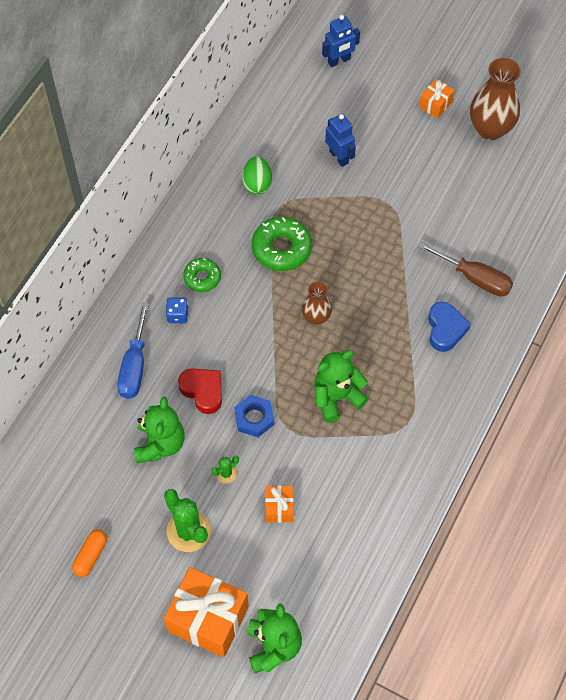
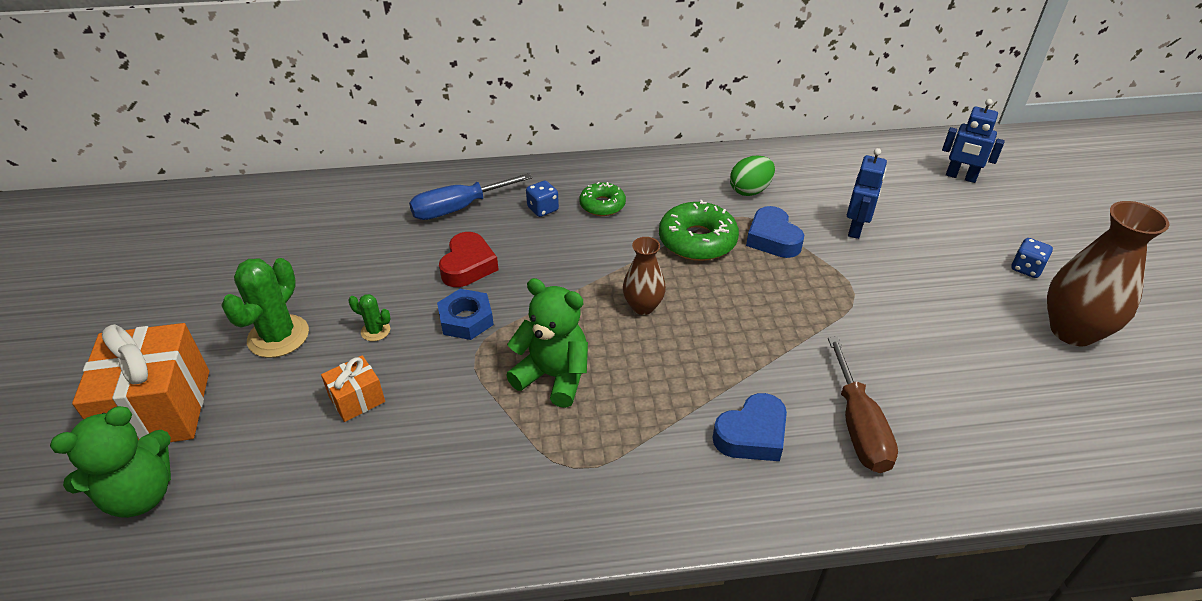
camera: 55 degrees right, 20 degrees down
orange capsule [72,529,107,577] -> none
green teddy bear [134,397,185,463] -> none
orange gift [419,79,455,119] -> blue dice [1011,238,1053,278]
none -> blue heart [746,206,804,258]

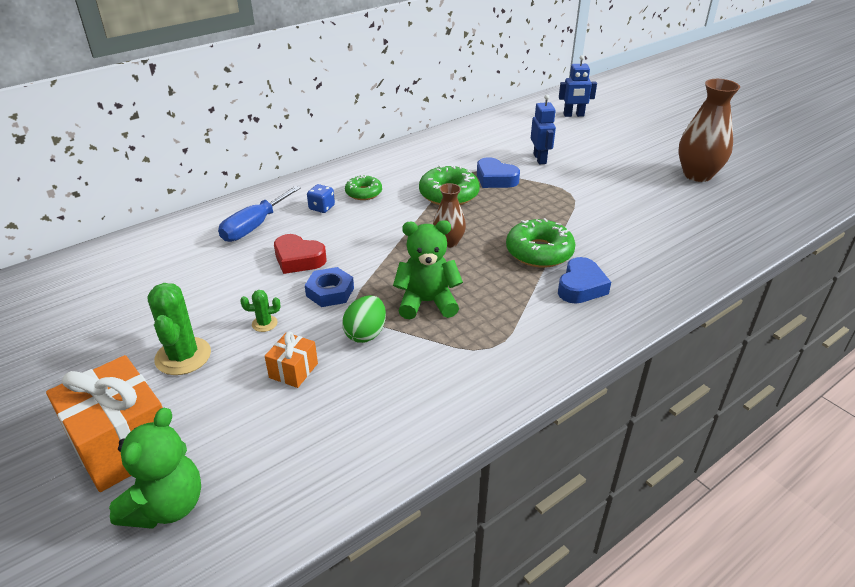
camera: 30 degrees left, 5 degrees down
red heart [439,232,499,287] -> red heart turned 135 degrees clockwise [274,234,327,274]
green egg [730,155,775,196] -> green egg moved to [342,295,386,343]
brown screwdriver [828,337,898,473] -> none
blue dice [1011,238,1053,278] -> none
none -> green donut [506,218,575,268]

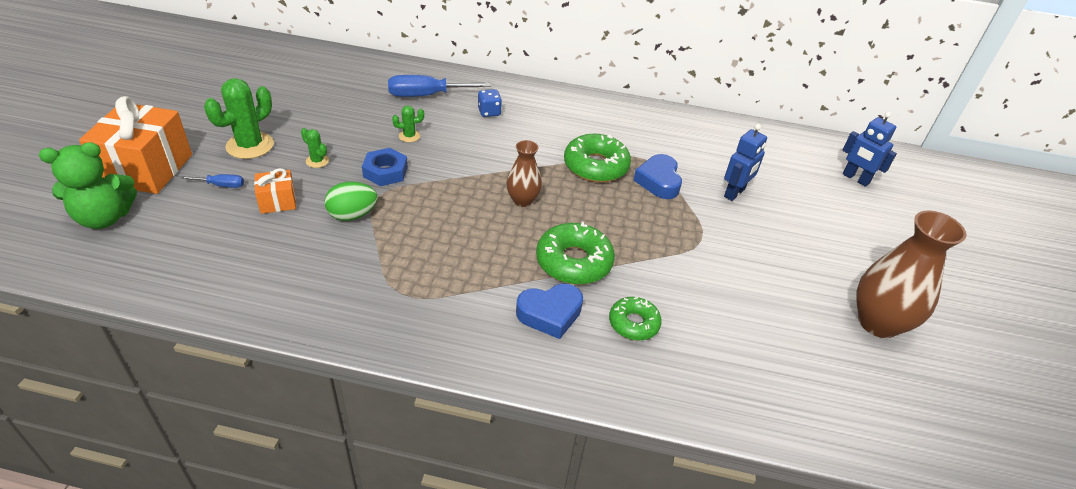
camera: 45 degrees right, 5 degrees up
red heart [274,234,327,274] -> green cactus [392,105,424,142]
green donut [345,175,382,200] -> green donut moved to [609,297,662,341]
green teddy bear [393,220,463,319] -> none
none -> blue screwdriver [180,174,244,188]

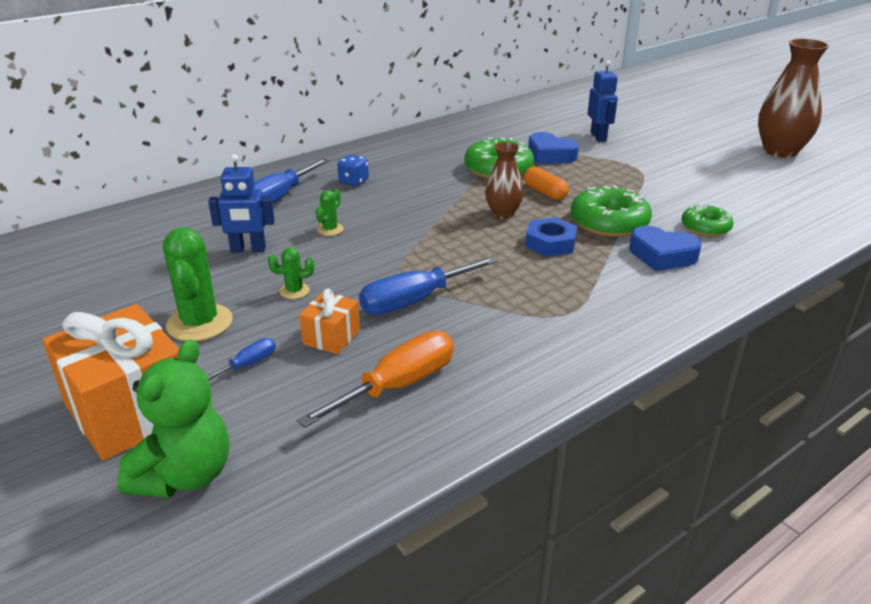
camera: 45 degrees left, 10 degrees down
green egg [324,182,377,221] -> blue screwdriver [359,256,498,315]
blue nut [362,148,408,186] -> blue nut moved to [525,217,577,257]
blue heart [516,284,583,339] -> blue heart turned 90 degrees clockwise [629,226,701,271]
blue robot [843,112,897,187] -> blue robot moved to [208,154,275,253]
none -> orange screwdriver [297,331,454,428]
none -> orange capsule [524,167,569,200]

